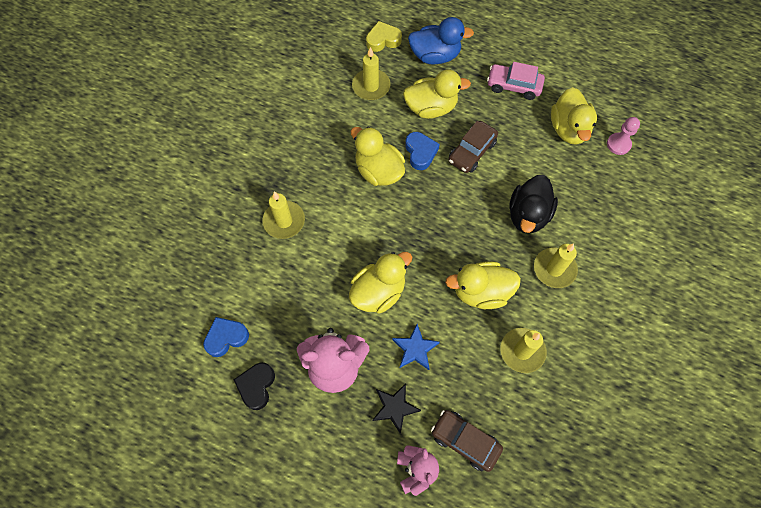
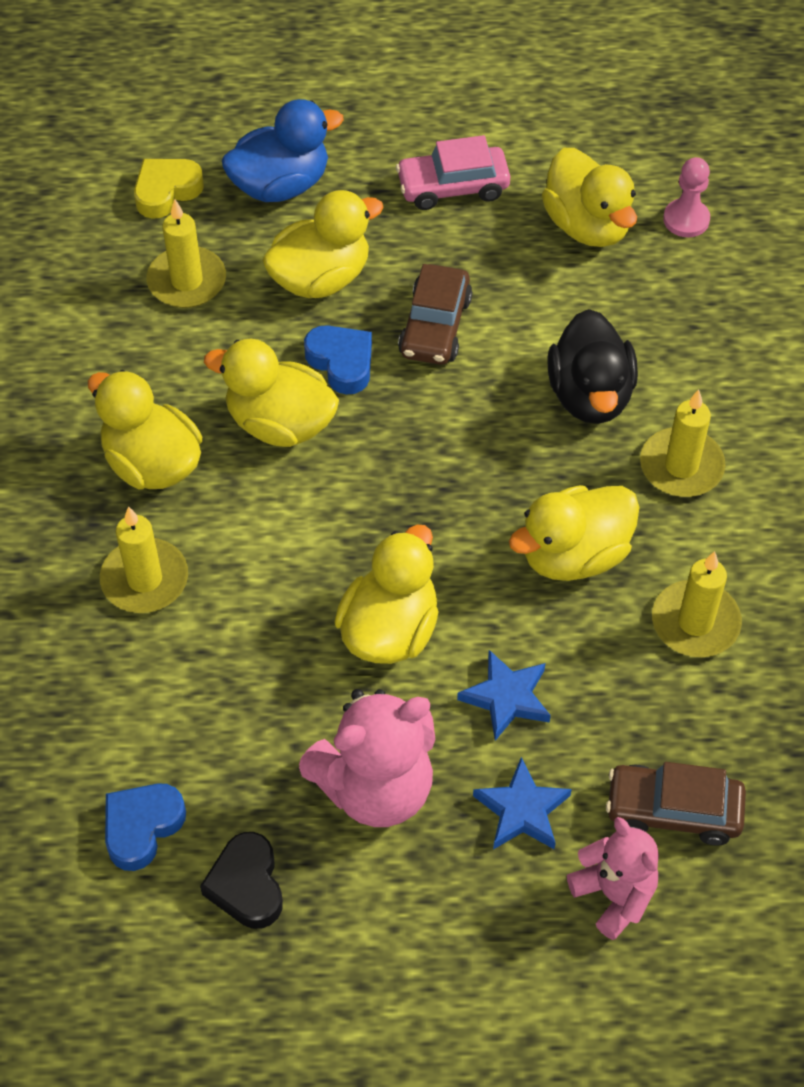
camera: 25 degrees left, 10 degrees down
black star [373,384,421,434] -> blue star [473,757,572,850]
none -> yellow duck [88,370,202,490]

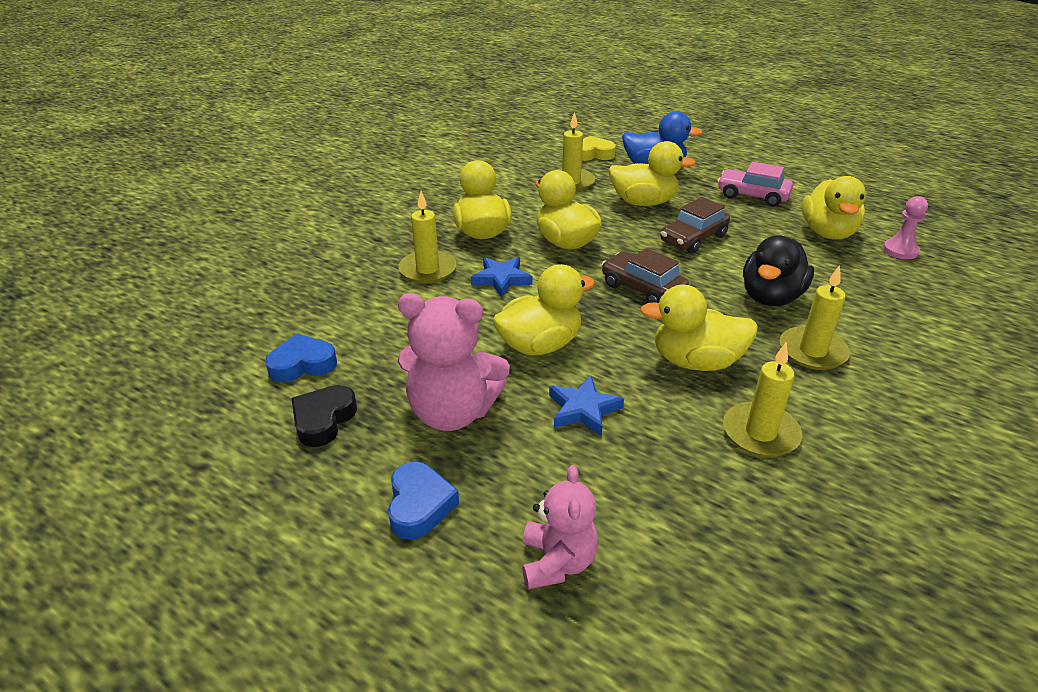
camera: 35 degrees right, 20 degrees down
blue heart [304,325,372,395] -> blue heart moved to [388,462,459,540]
blue star [473,757,572,850] -> blue star moved to [471,257,532,297]
brown car [606,762,746,846] -> brown car moved to [602,248,689,303]

